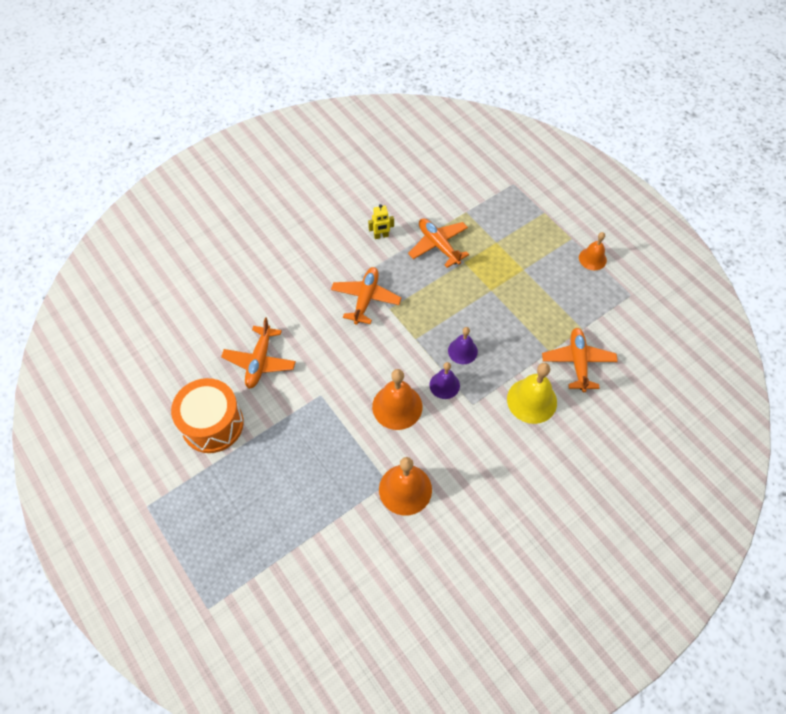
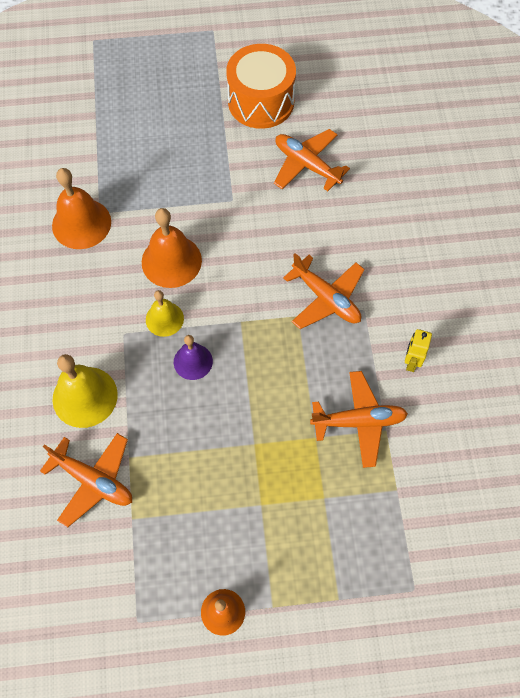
camera: 120 degrees right, 5 degrees up
purple bell [429,362,460,399] -> yellow bell [146,290,184,337]

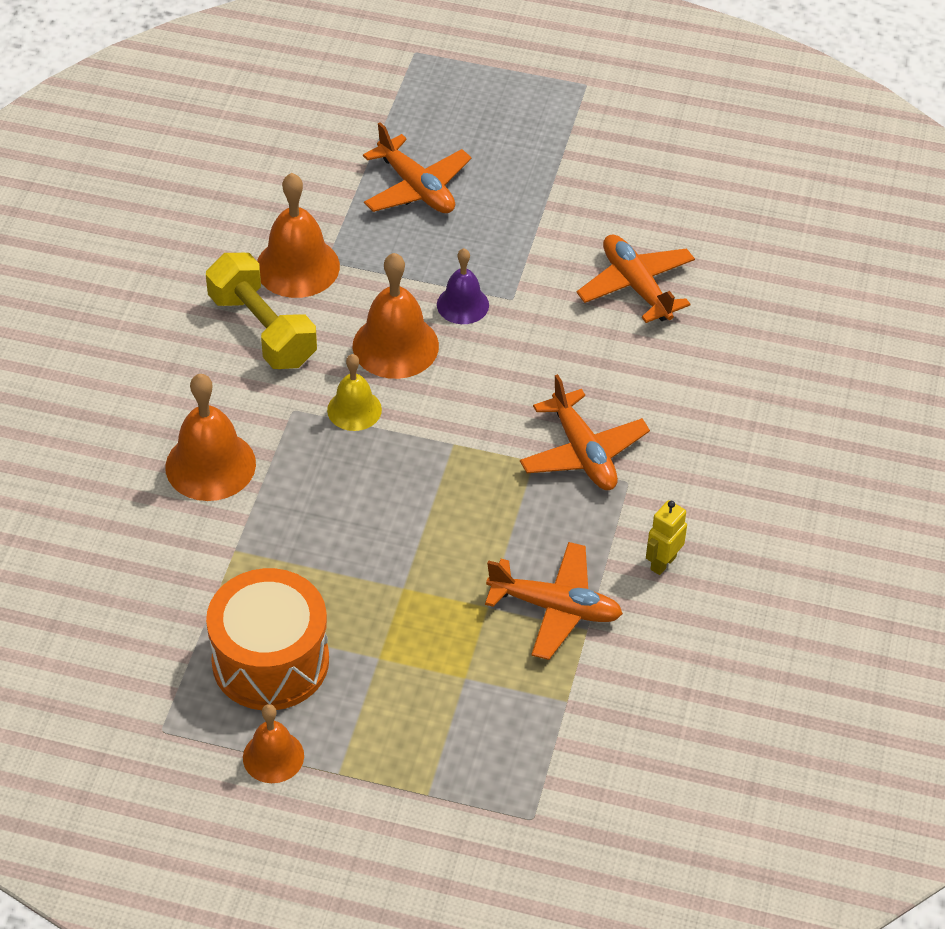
camera: 20 degrees right, 15 degrees down
orange plane [40,433,132,527] -> orange plane moved to [363,122,472,213]
yellow bell [52,354,118,428] -> orange bell [165,374,256,501]
purple bell [174,335,213,380] -> purple bell moved to [437,248,489,324]
orange drum [226,44,296,129] -> orange drum moved to [206,568,329,710]
none -> yellow dumbbell [206,253,317,369]

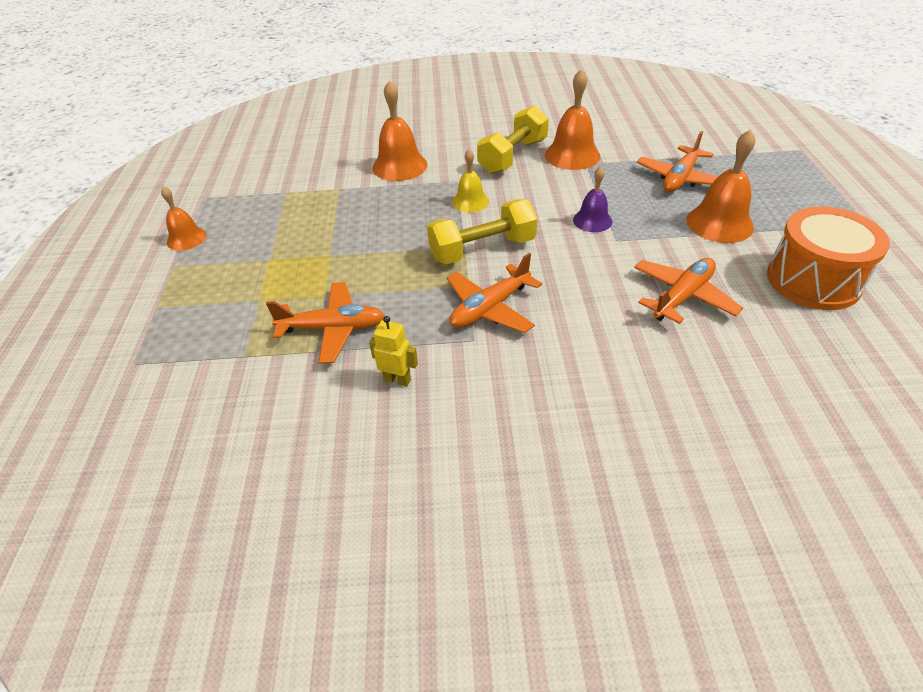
camera: 75 degrees right, 5 degrees down
orange drum [206,568,329,710] -> orange drum moved to [767,207,890,310]
orange bell [352,253,439,379] -> orange bell moved to [686,129,756,243]
orange plane [485,542,623,660] -> orange plane turned 90 degrees counterclockwise [266,282,385,364]
none -> yellow dumbbell [427,199,537,264]

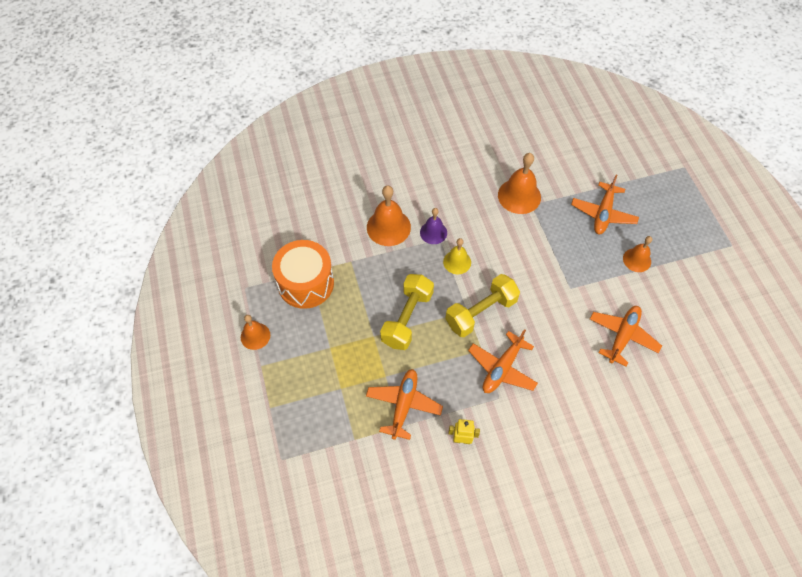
camera: 15 degrees left, 15 degrees up
orange plane [266,282,385,364] -> orange plane turned 60 degrees counterclockwise [366,369,443,440]
yellow dumbbell [477,105,549,174] -> yellow dumbbell moved to [380,274,434,350]
purple bell [573,167,612,232] -> purple bell moved to [420,208,447,244]
orange bell [686,129,756,243] -> orange bell [623,236,652,272], size x0.62
orange drum [767,207,890,310] -> orange drum moved to [272,240,334,309]

